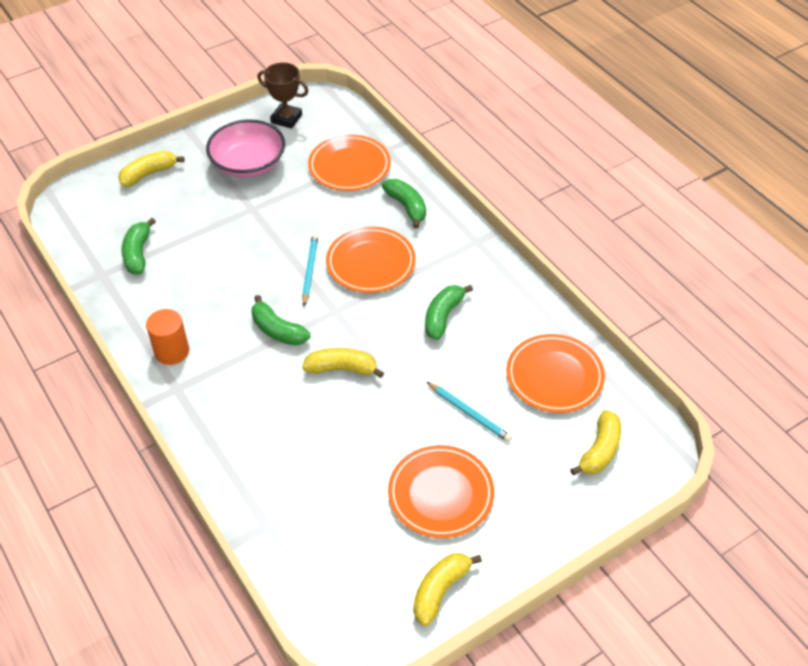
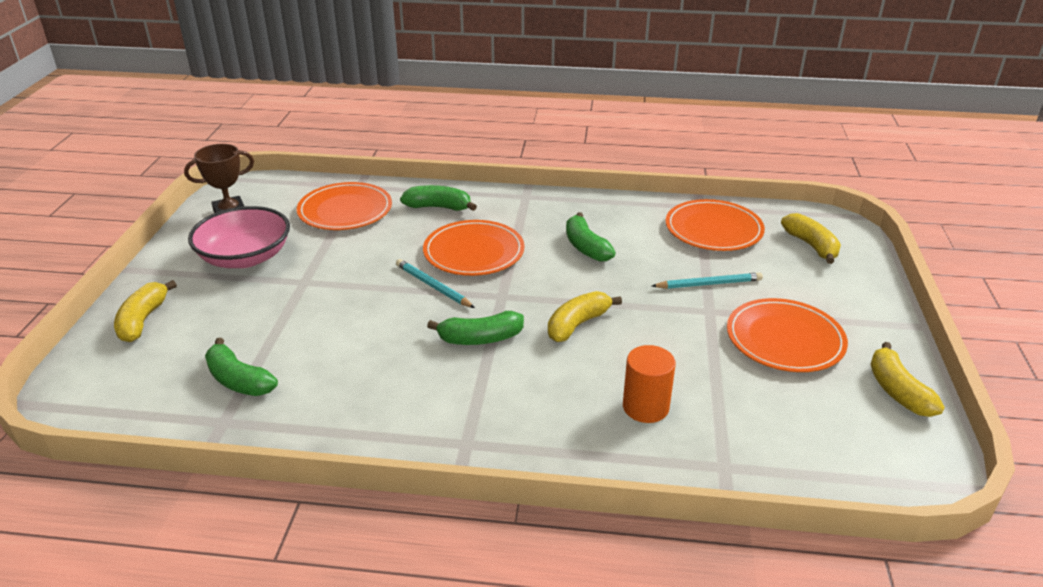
camera: 50 degrees left, 15 degrees down
orange cylinder [146,309,189,365] -> orange cylinder moved to [623,345,676,423]

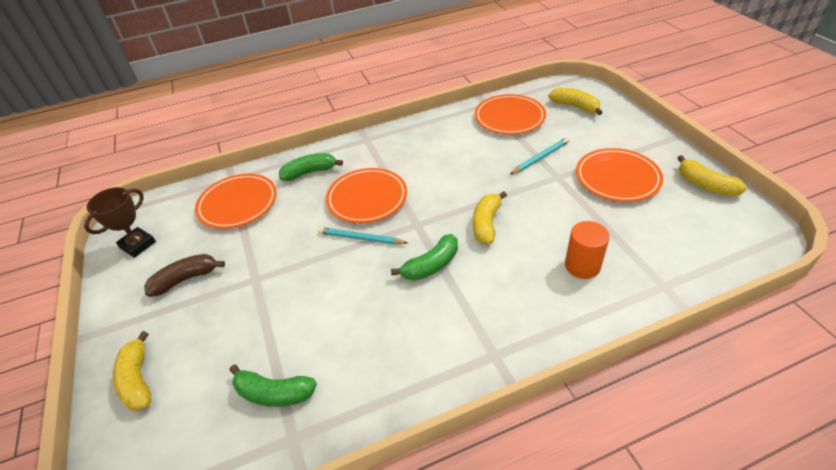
camera: 25 degrees left, 10 degrees up
pink bowl [188,206,290,268] -> brown banana [144,254,225,297]
green banana [566,212,616,262] -> none

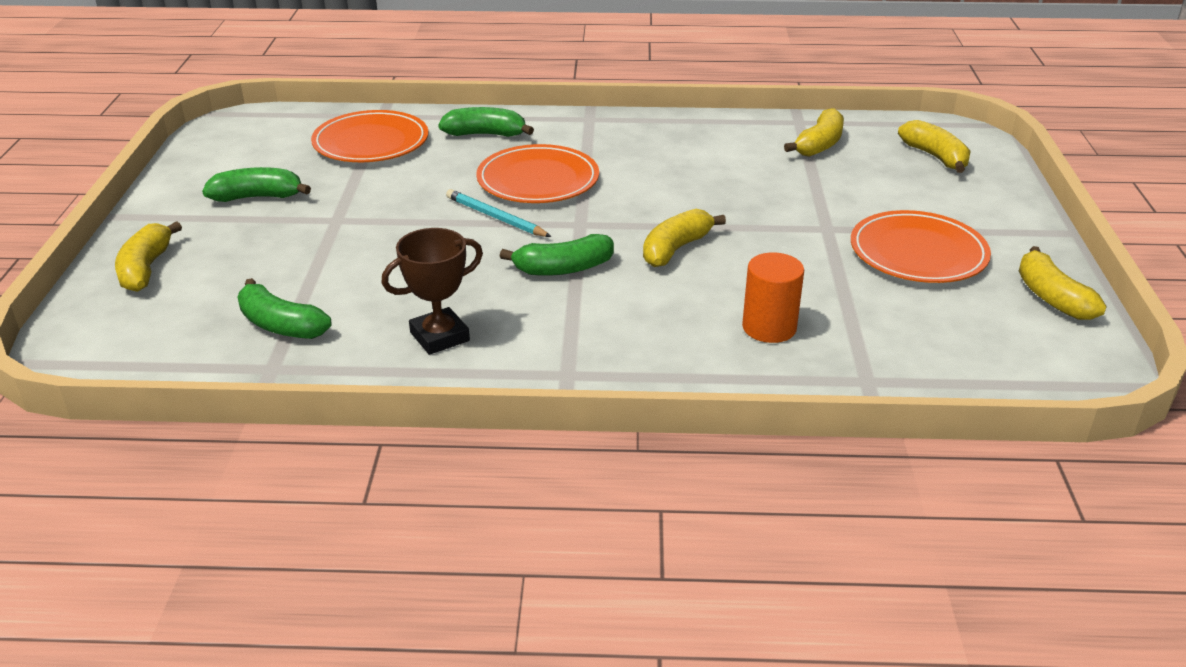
camera: 20 degrees right, 10 degrees down
brown trophy [84,187,156,258] -> brown trophy moved to [381,228,483,355]
brown banana [144,254,225,297] -> green banana [202,167,311,202]
orange plate [474,94,546,134] -> yellow banana [784,108,844,157]
turquoise pencil [510,137,570,175] -> none

